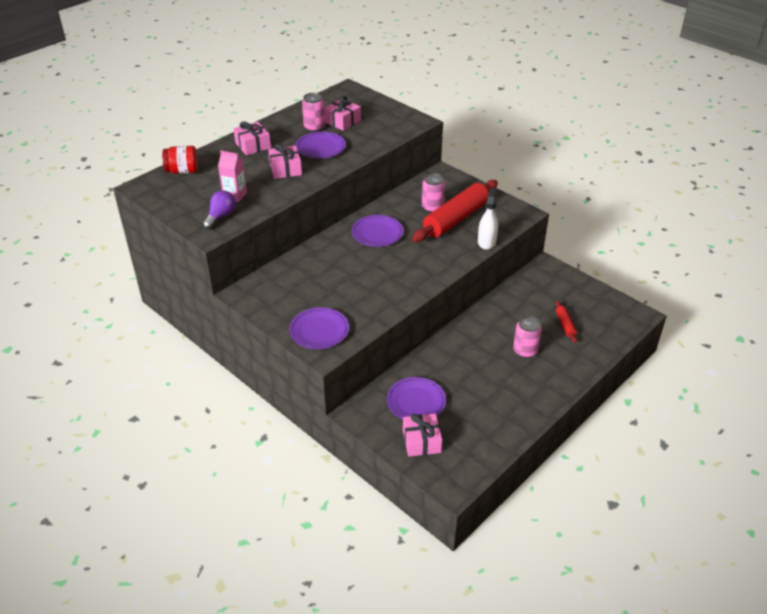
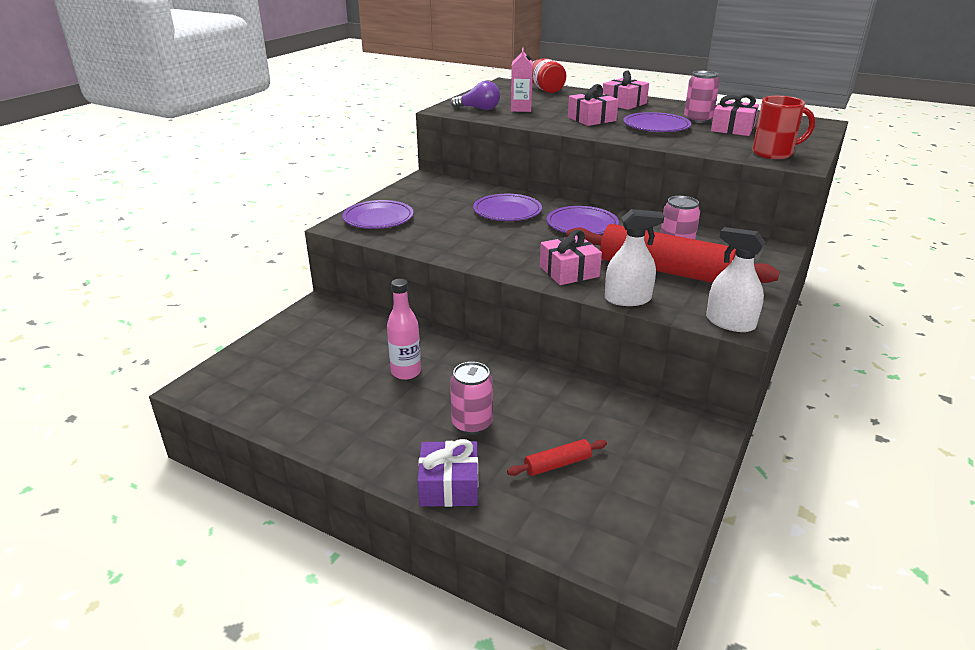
camera: 75 degrees right, 10 degrees down
purple plate [387,377,446,419] -> purple plate moved to [473,194,542,221]
pink gift [403,413,442,457] -> pink gift moved to [540,230,602,285]
none -> pink bottle [387,279,421,380]
none -> purple gift [418,439,478,507]
none -> white spray bottle [706,227,766,332]
none -> red mug [752,96,815,159]

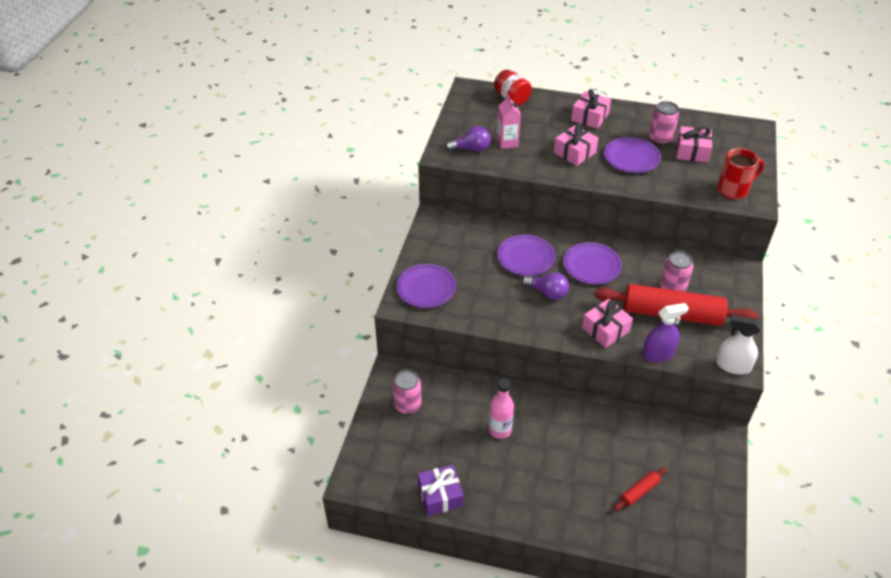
camera: 15 degrees left, 15 degrees up
purple gift [418,439,478,507] -> purple gift moved to [418,465,464,516]
pink can [450,362,493,435] -> pink can moved to [393,370,422,414]
white spray bottle [605,209,664,306] -> purple spray bottle [642,303,689,363]
none -> purple light bulb [522,273,569,300]

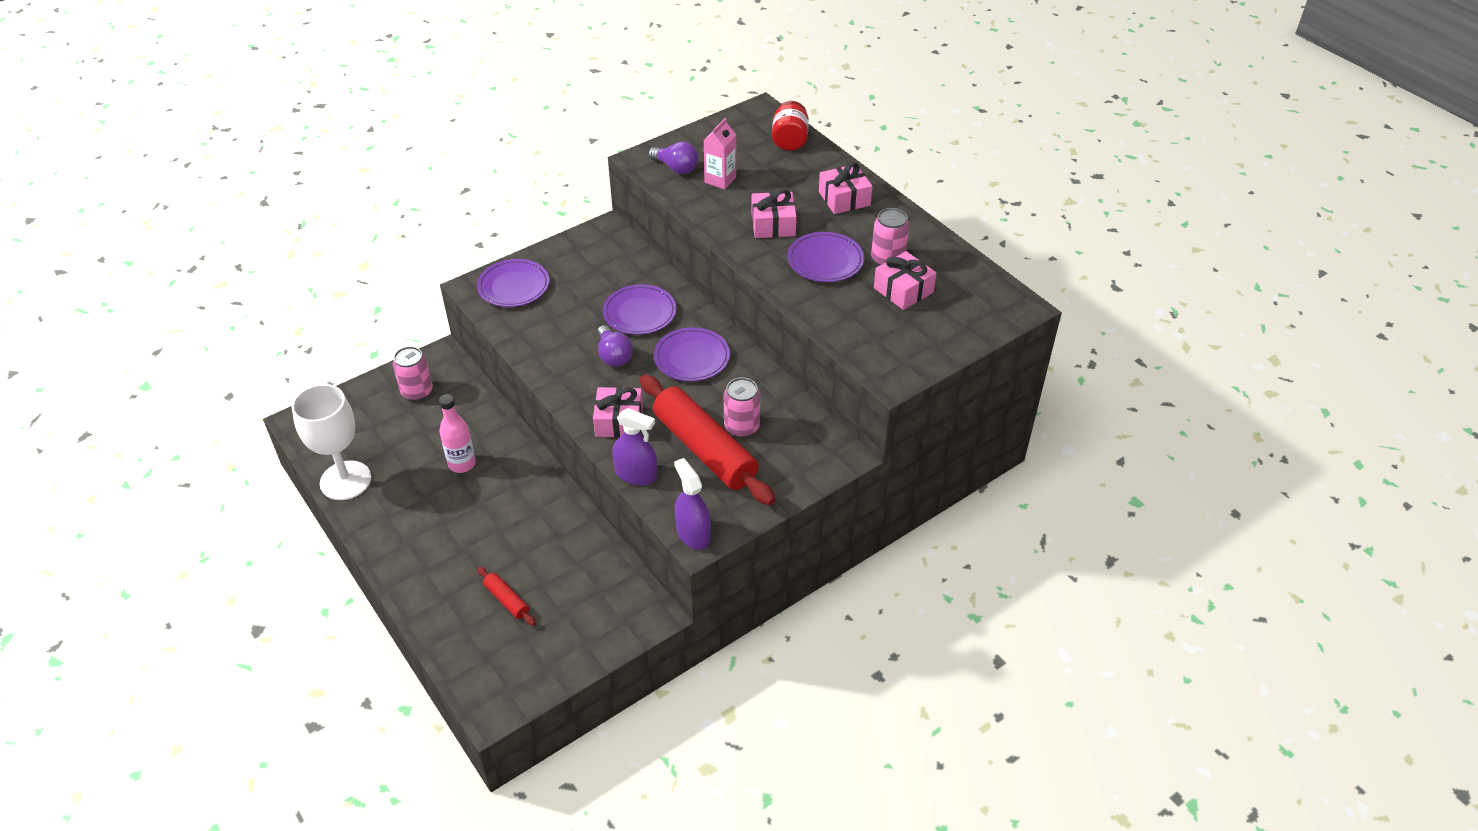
camera: 40 degrees right, 0 degrees up
purple gift [418,465,464,516] -> white goblet [292,384,371,500]
red rolling pin [613,467,667,511] -> red rolling pin turned 45 degrees clockwise [477,566,536,626]
white spray bottle [716,315,761,375] -> purple spray bottle [674,458,711,550]
red mug [717,148,764,199] -> none

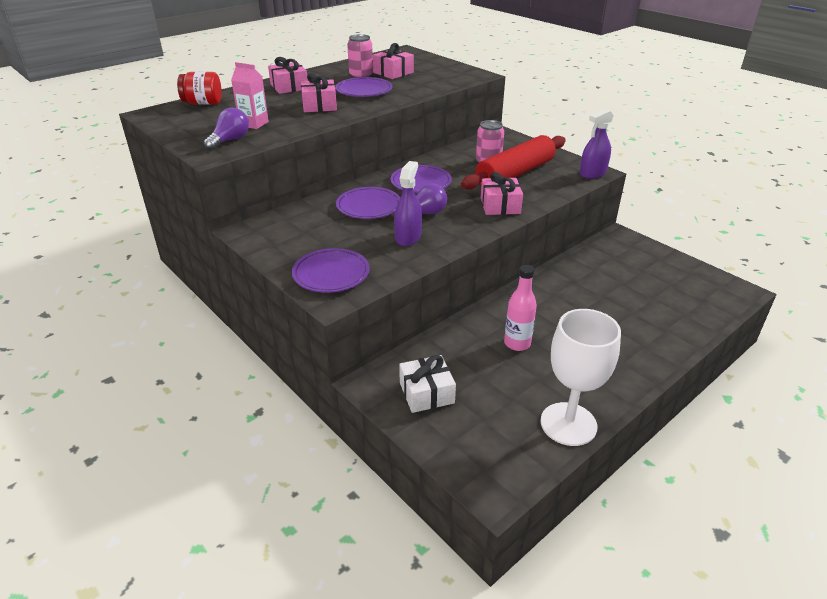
camera: 95 degrees left, 10 degrees down
pink can [393,346,433,401] -> white gift [399,355,456,413]
red rolling pin [477,566,536,626] -> none
purple spray bottle [612,408,657,485] -> purple spray bottle moved to [394,161,422,246]

